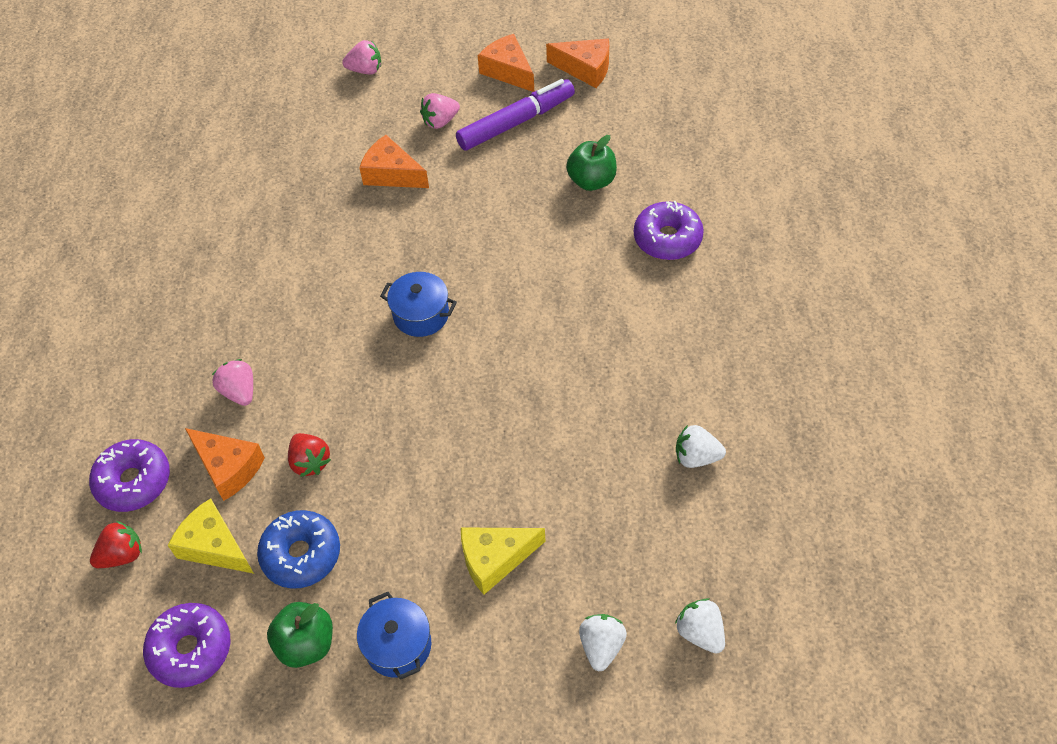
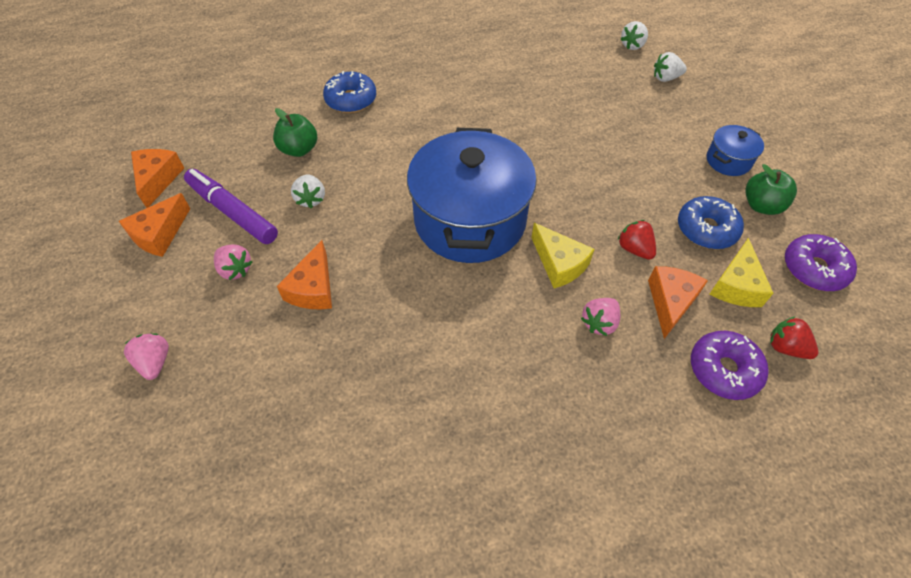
camera: 110 degrees left, 0 degrees up
red strawberry [288,433,331,477] -> red strawberry turned 75 degrees counterclockwise [618,220,656,260]
blue pot [380,272,457,337] -> blue pot [407,128,537,263], size x2.31
yellow cheese [461,527,546,595] -> yellow cheese moved to [531,223,595,288]
purple donut [634,201,704,260] -> blue donut [323,71,376,113]
white strawberry [676,425,726,468] -> white strawberry moved to [291,175,325,208]

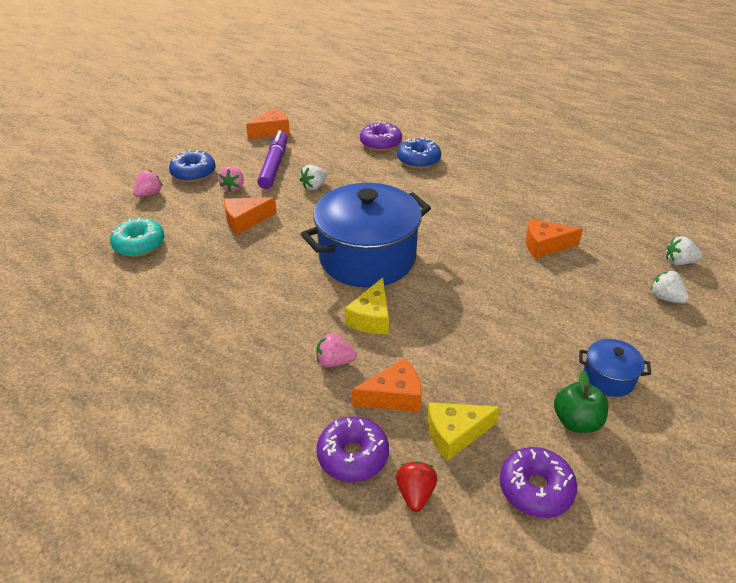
camera: 55 degrees right, 15 degrees down
orange cheese [119,193,191,257] -> orange cheese moved to [526,219,583,259]
green apple [273,108,317,157] -> none
red strawberry [618,220,656,260] -> none
blue donut [678,196,744,249] -> blue donut moved to [169,150,216,182]
none -> turquoise donut [110,218,165,257]
none -> purple donut [360,121,402,151]

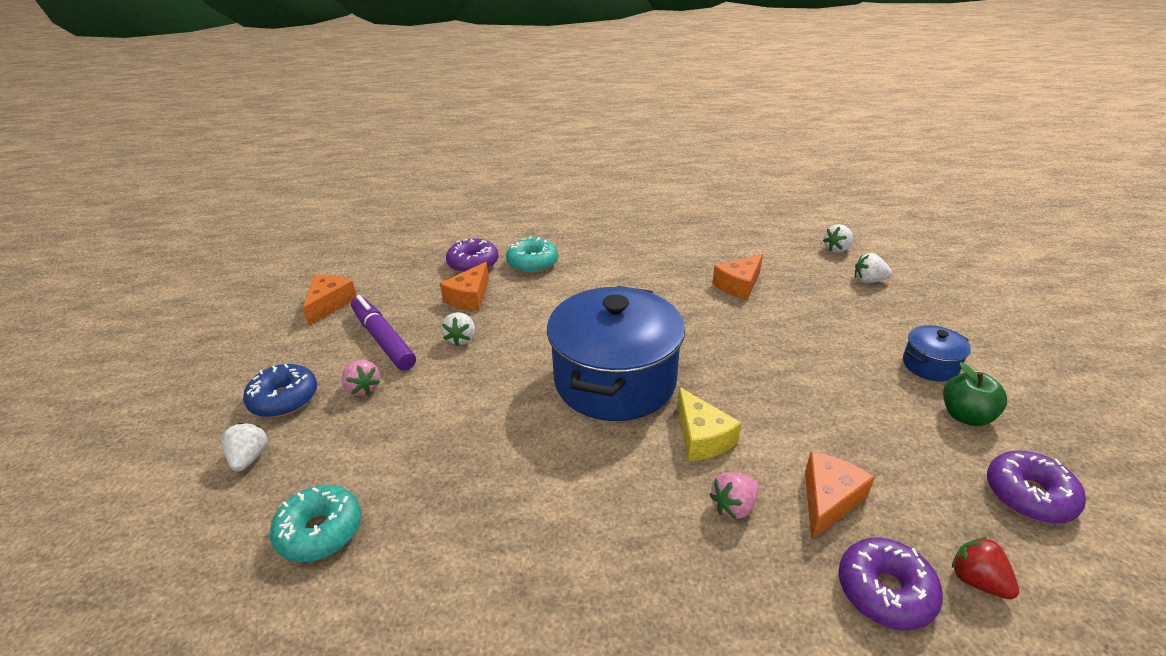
camera: 40 degrees left, 5 degrees down
pink strawberry [133,170,163,197] -> white strawberry [222,422,268,472]
orange cheese [224,197,277,235] -> orange cheese moved to [440,262,489,311]
blue donut [397,138,441,169] -> turquoise donut [506,236,558,273]
yellow cheese [427,402,500,461] -> none

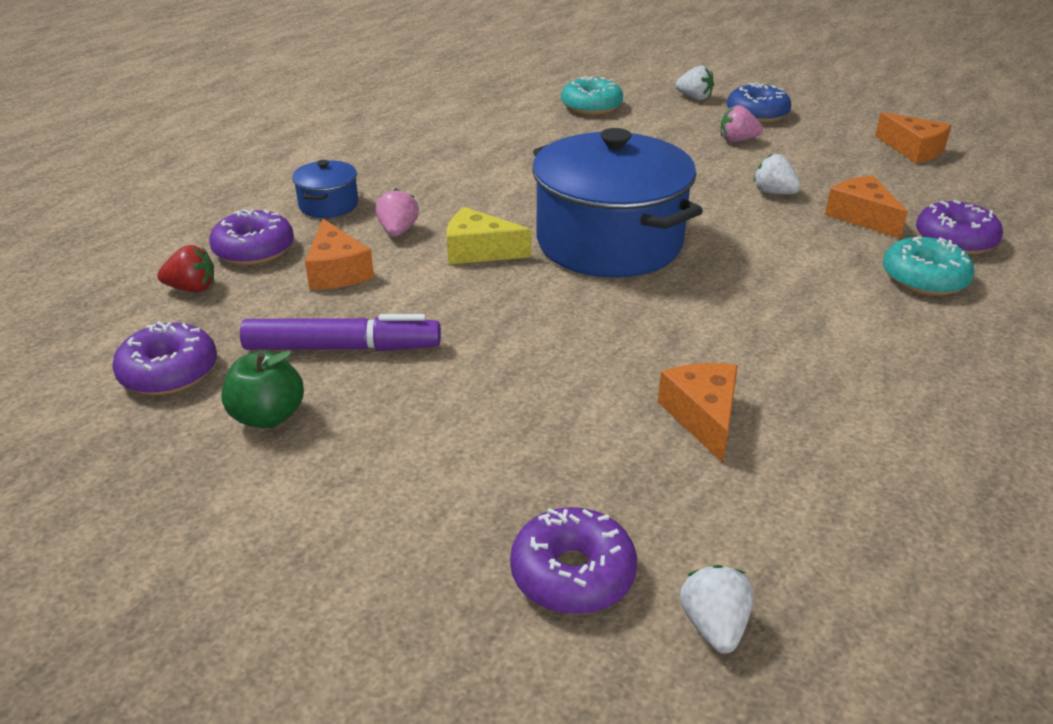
camera: 125 degrees right, 0 degrees up
purple marker [351,295,416,371] -> purple marker moved to [240,314,441,351]
white strawberry [855,253,892,283] -> purple donut [510,507,637,614]
blue pot [903,325,971,382] -> blue pot moved to [292,160,358,218]

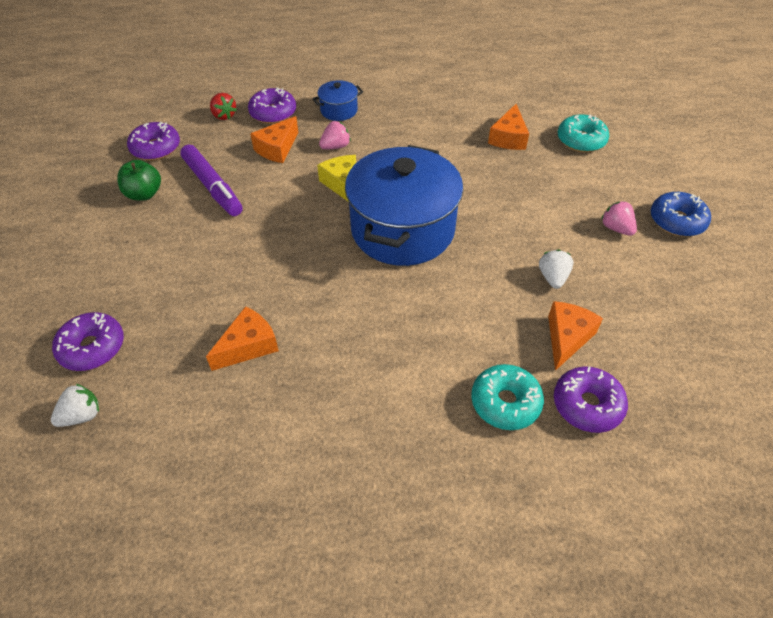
camera: 55 degrees right, 15 degrees up
white strawberry [675,65,714,100] -> none
orange cheese [875,112,952,164] -> orange cheese moved to [488,104,529,150]

